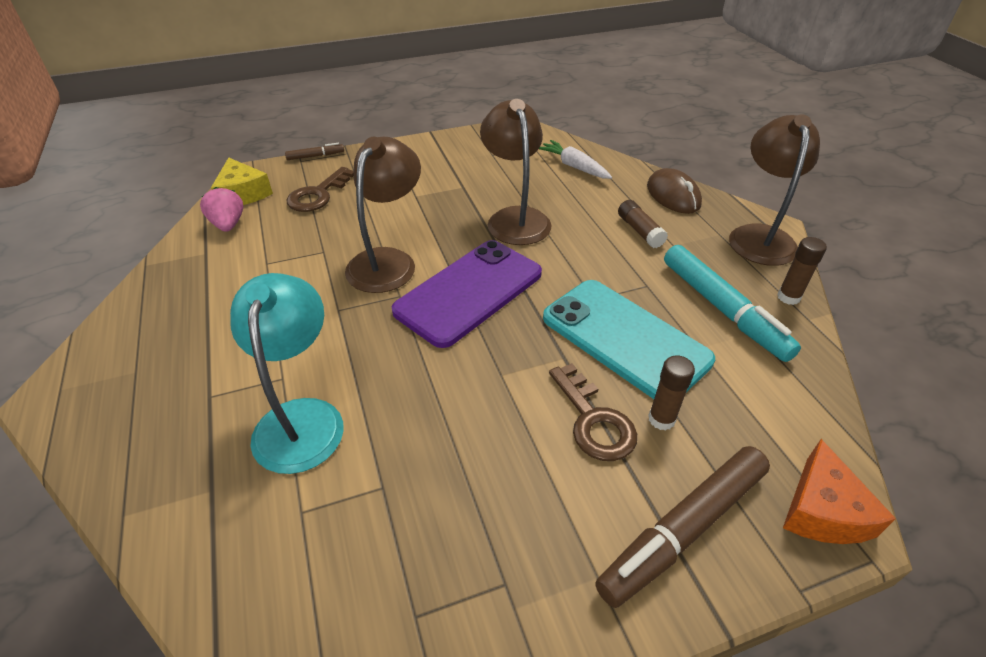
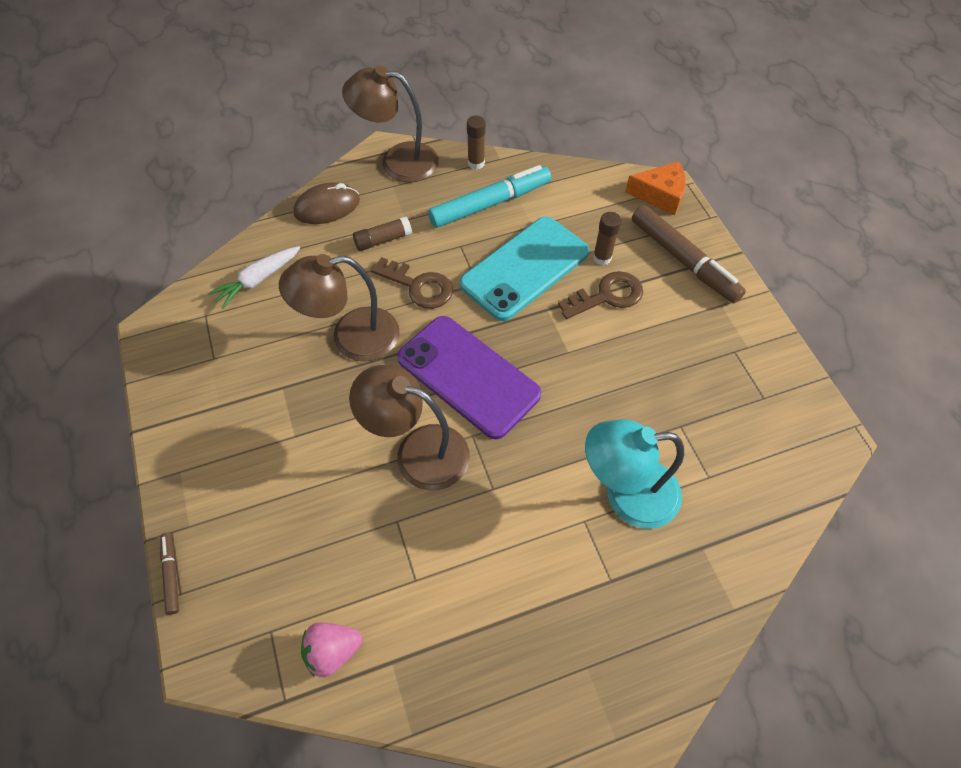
camera: 90 degrees left, 15 degrees up
yellow cheese [211,158,273,205] -> none
brown key [287,167,354,212] -> brown key moved to [370,257,453,309]

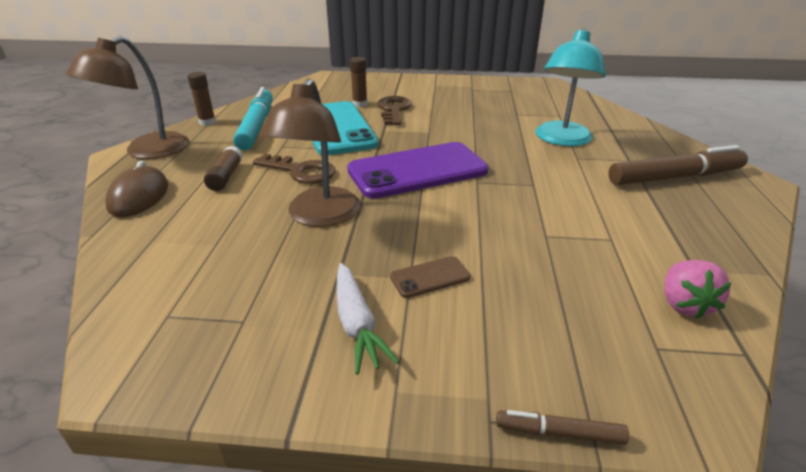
camera: 65 degrees left, 25 degrees down
white carrot [208,246,300,309] -> white carrot moved to [336,263,399,375]
brown lamp [349,365,470,491] -> none
brown key [370,257,453,309] -> brown key turned 60 degrees clockwise [253,154,336,184]
orange cheese [625,161,686,216] -> none
brown marker [632,205,746,303] -> brown marker moved to [608,145,748,185]
none -> brown phone [390,256,471,298]

